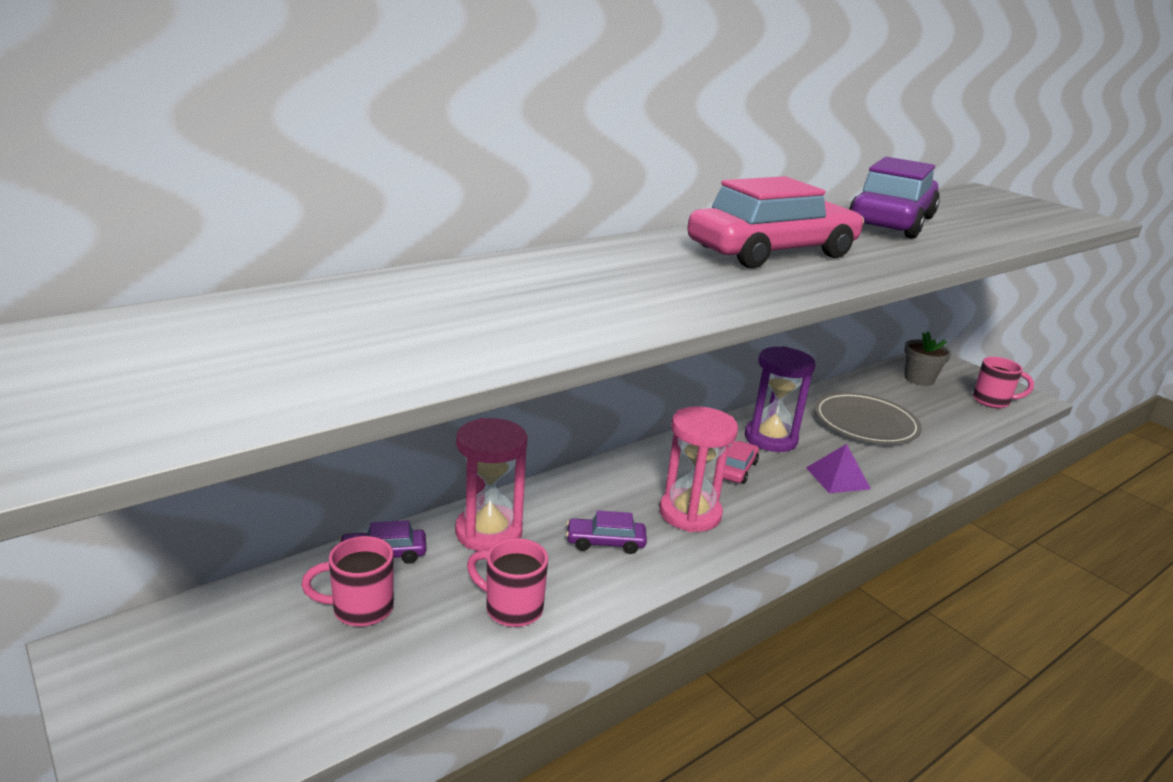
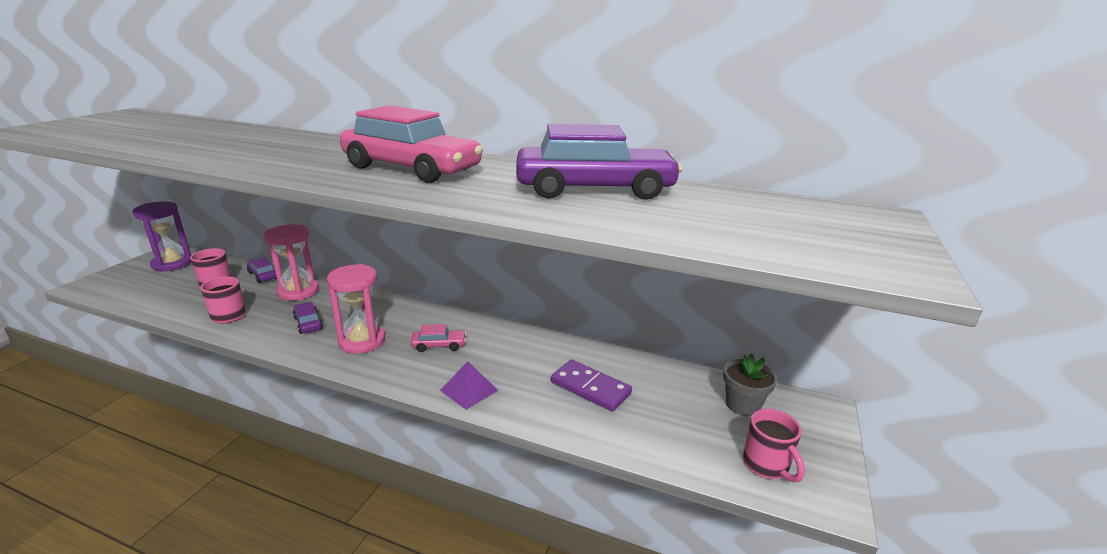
camera: 60 degrees right, 0 degrees up
purple hourglass [745,346,815,452] -> purple hourglass moved to [133,202,192,272]
grey plate [814,392,922,444] -> purple domino [551,359,632,412]

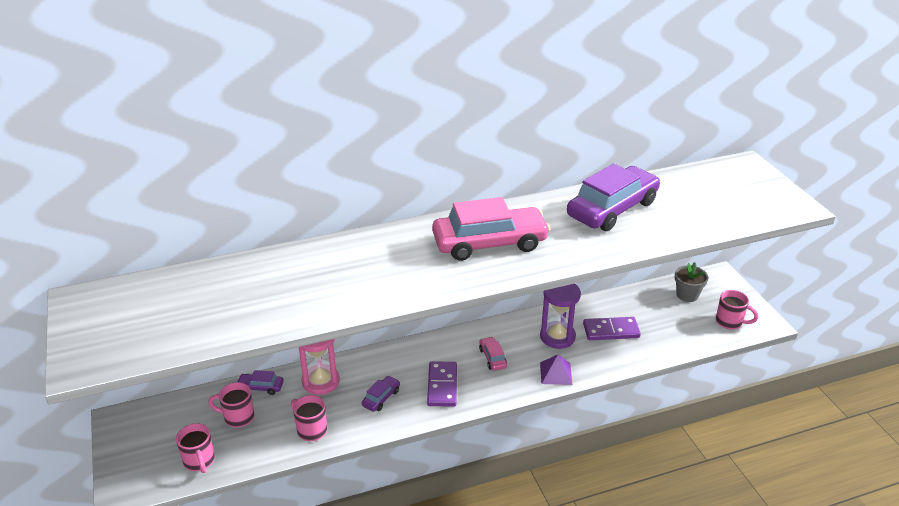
camera: 40 degrees left, 10 degrees up
purple hourglass [133,202,192,272] -> purple hourglass moved to [540,284,581,349]
purple car [293,302,323,334] -> purple car turned 105 degrees clockwise [362,376,400,412]
pink hourglass [327,264,385,354] -> purple domino [427,361,457,407]
pink car [411,324,466,352] -> pink car turned 60 degrees counterclockwise [479,337,507,371]
none -> pink mug [176,423,215,473]

